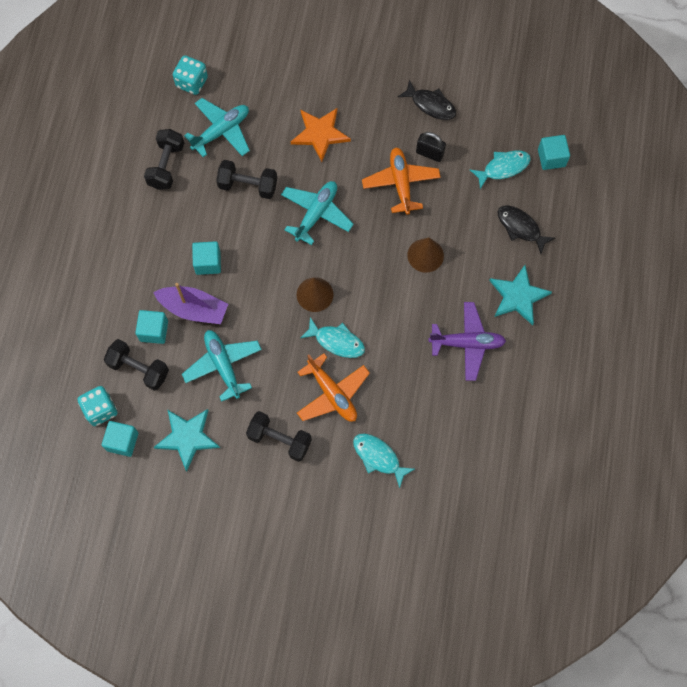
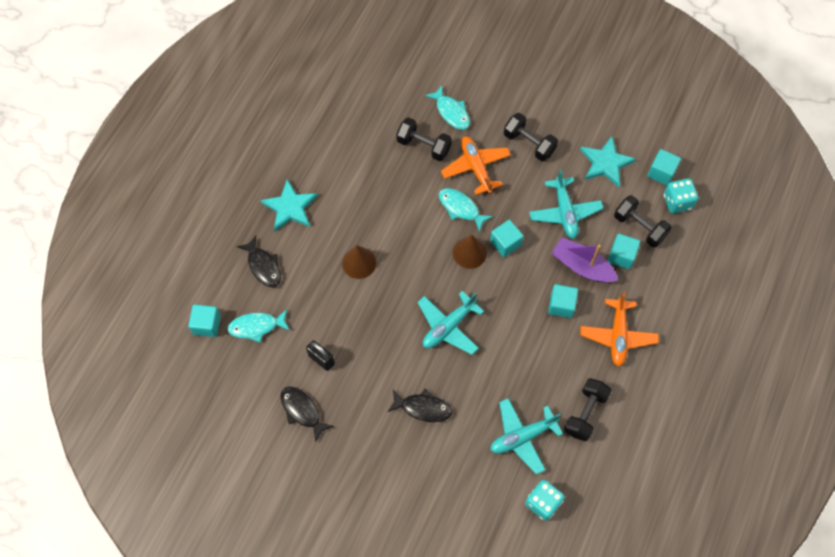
camera: 165 degrees left, 5 degrees down
black dumbbell [216,160,277,199] -> black dumbbell moved to [396,117,452,161]
orange star [291,108,351,162] -> black fish [388,389,452,422]
orange plane [362,147,441,215] -> orange plane moved to [580,291,659,367]
purple plane [429,302,506,381] -> none
none -> turquoise cube [490,220,524,257]

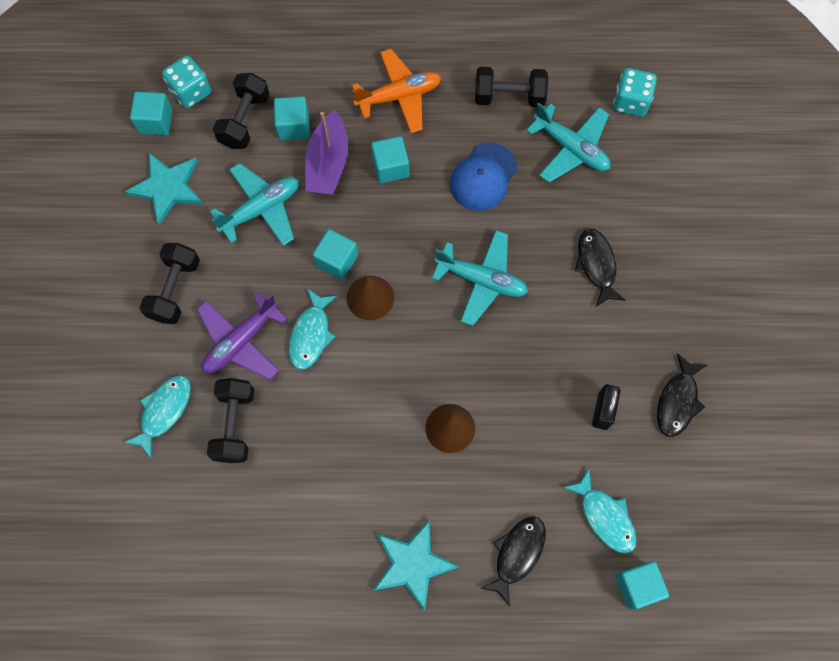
camera: 115 degrees left, 5 degrees up
orange plane [441,137,511,195] -> purple plane [197,291,287,380]
none -> blue cap [450,142,518,211]

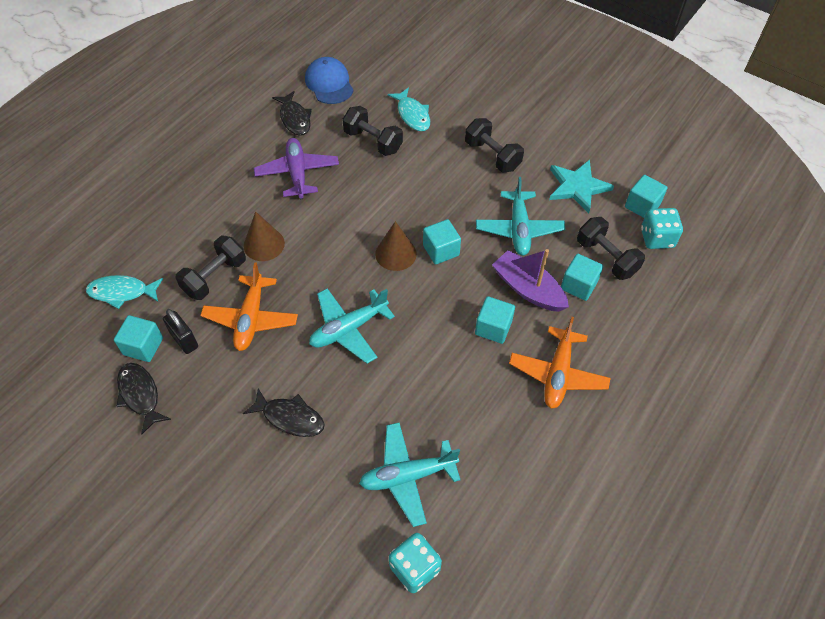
camera: 125 degrees right, 15 degrees down
purple plane [197,291,287,380] -> purple plane moved to [254,138,339,199]
turquoise fish [289,289,337,370] -> none
turquoise star [373,519,460,611] -> none
blue cap [450,142,518,211] -> blue cap moved to [305,57,354,104]
black dumbbell [475,67,548,107] -> black dumbbell moved to [176,236,246,300]
black fish [480,516,546,607] -> black fish moved to [272,91,312,136]
turquoise cube [615,561,669,609] -> turquoise cube moved to [114,315,163,362]
none -> orange plane [200,262,298,351]

